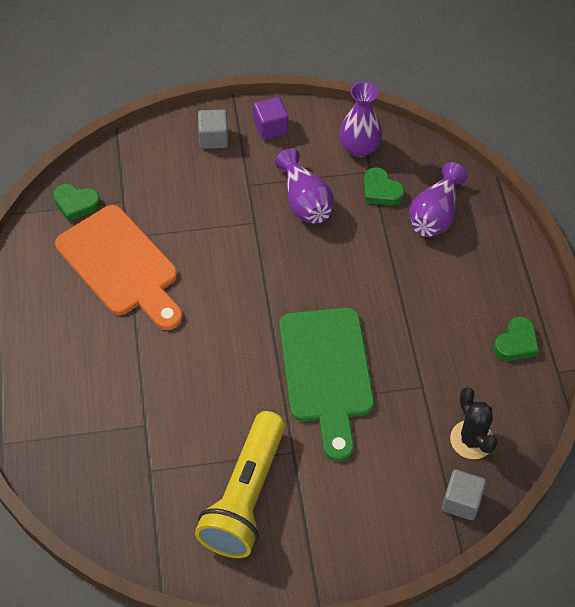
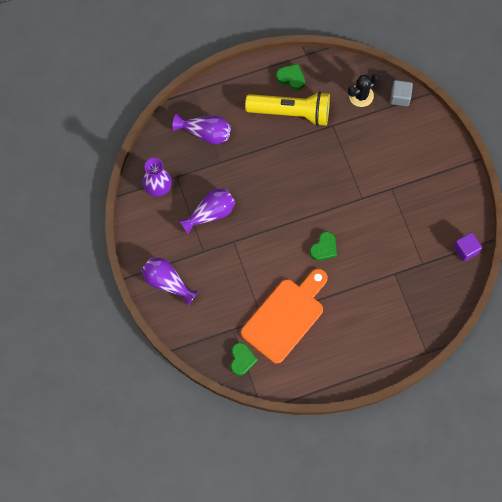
camera: 100 degrees left, 15 degrees up
yellow flashlight [195,411,285,558] -> yellow flashlight moved to [245,91,330,126]
grey cube [198,109,228,149] -> purple vase [141,257,198,306]
purple cube [254,97,288,140] -> purple cube moved to [453,232,482,262]
green cutting board [279,308,374,462] -> none
green heart [364,167,405,206] -> green heart moved to [310,231,337,261]

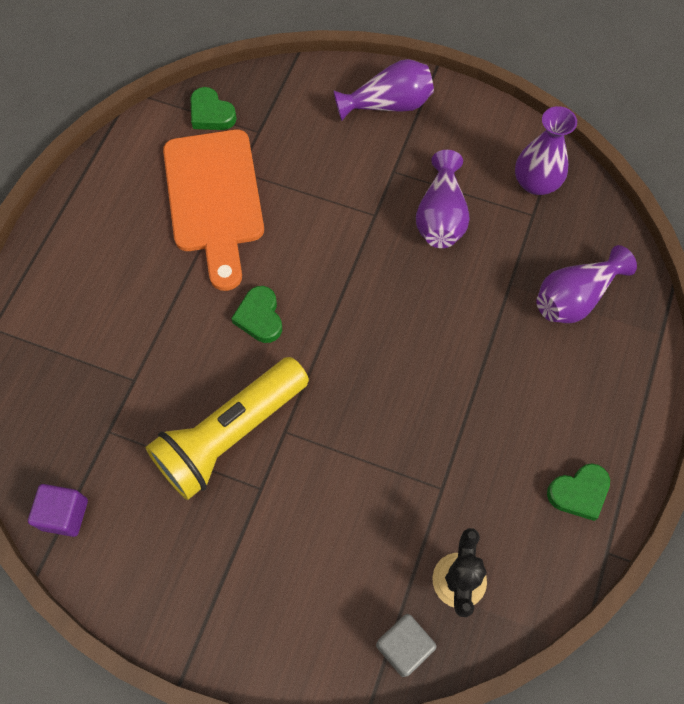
camera: 130 degrees right, 5 degrees down
yellow flashlight [245,91,330,126] -> yellow flashlight moved to [145,357,309,500]

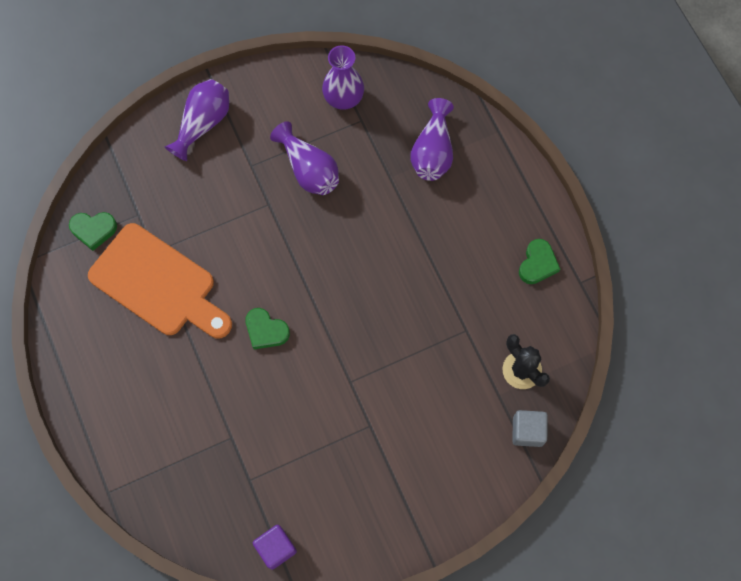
camera: 45 degrees left, 5 degrees up
yellow flashlight [145,357,309,500] -> none

